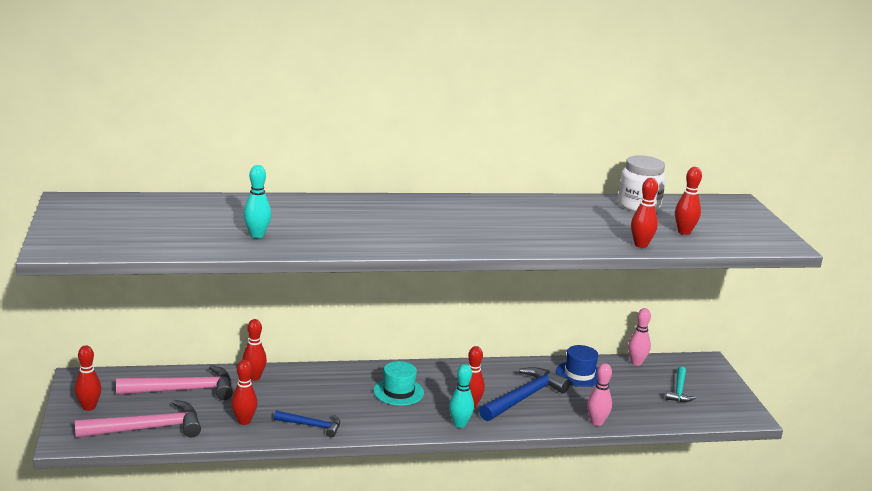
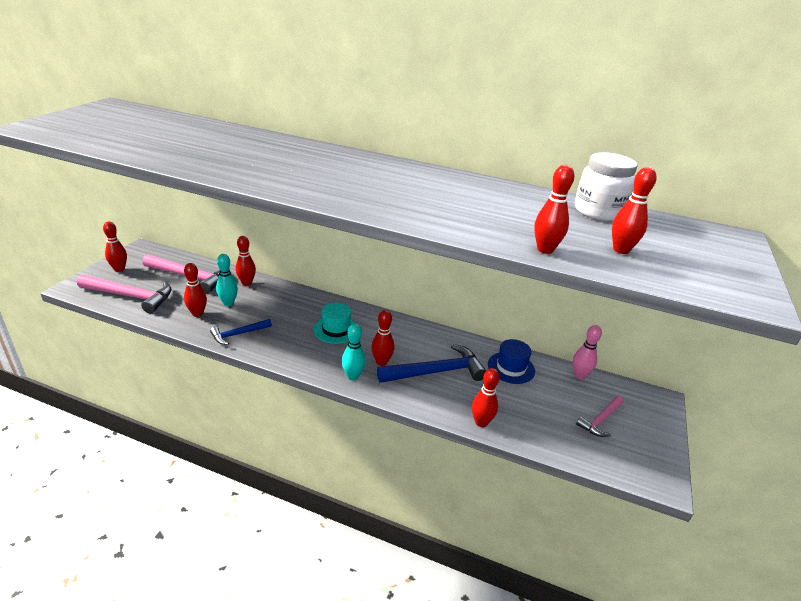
camera: 30 degrees right, 10 degrees up
turquoise bowling pin [243,165,271,238] -> turquoise bowling pin moved to [216,254,238,306]
blue hammer [274,410,340,438] -> blue hammer turned 105 degrees clockwise [210,319,272,345]
pink bowling pin [587,363,612,426] -> red bowling pin [472,368,500,427]
turquoise hammer [665,367,696,402] -> pink hammer [576,396,624,437]

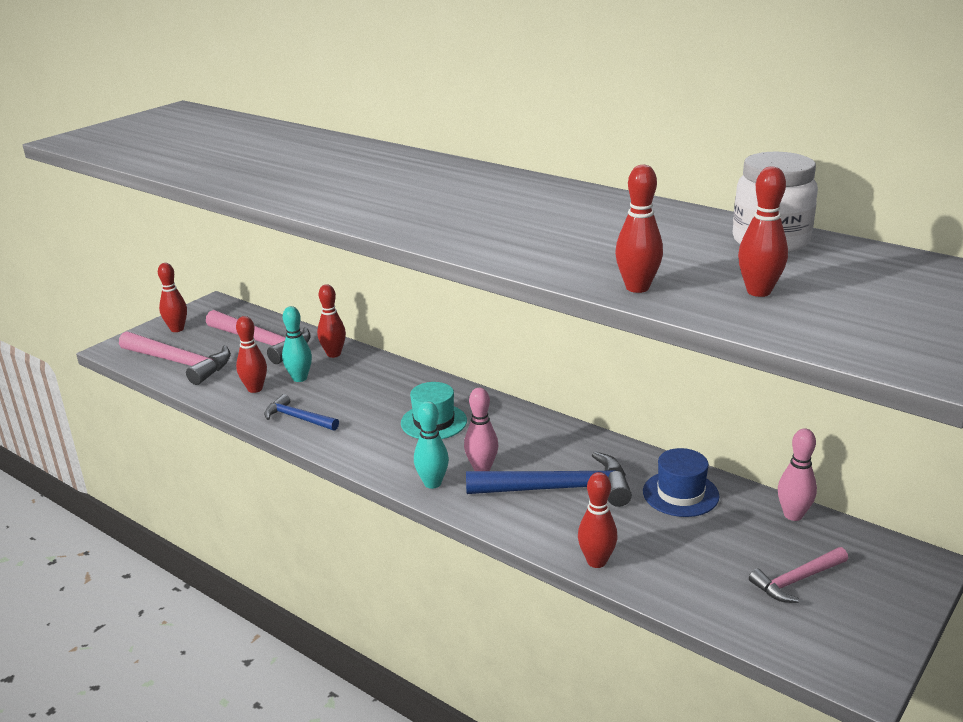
camera: 20 degrees right, 5 degrees down
blue hammer [210,319,272,345] -> blue hammer turned 45 degrees clockwise [264,394,339,431]
red bowling pin [371,310,395,366] -> pink bowling pin [464,388,498,471]

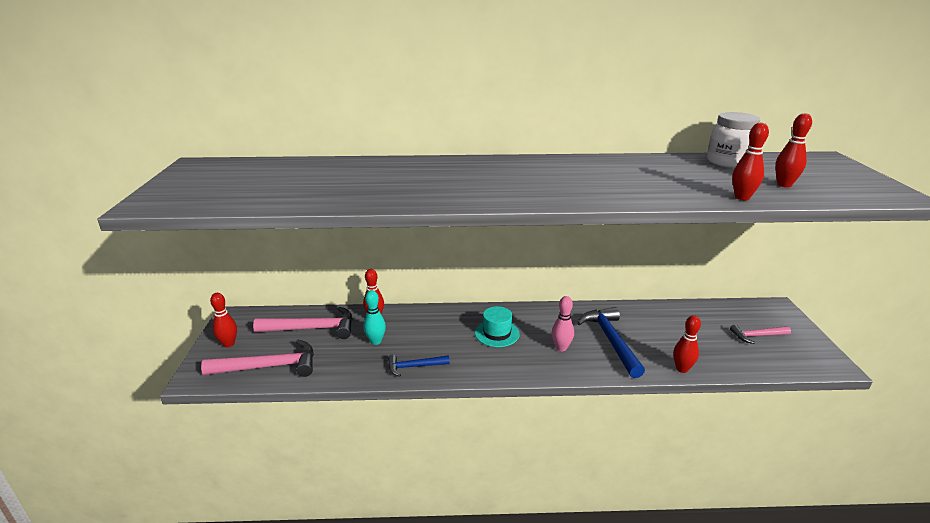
camera: 40 degrees left, 0 degrees up
red bowling pin [236,316,267,393] -> none
turquoise bowling pin [414,401,449,489] -> none
blue hammer [466,451,632,507] -> blue hammer turned 60 degrees counterclockwise [577,307,645,378]
blue hat [643,448,720,517] -> none
pink hammer [749,547,848,603] -> pink hammer turned 60 degrees clockwise [730,324,791,344]
pink bowling pin [778,428,817,521] -> none

